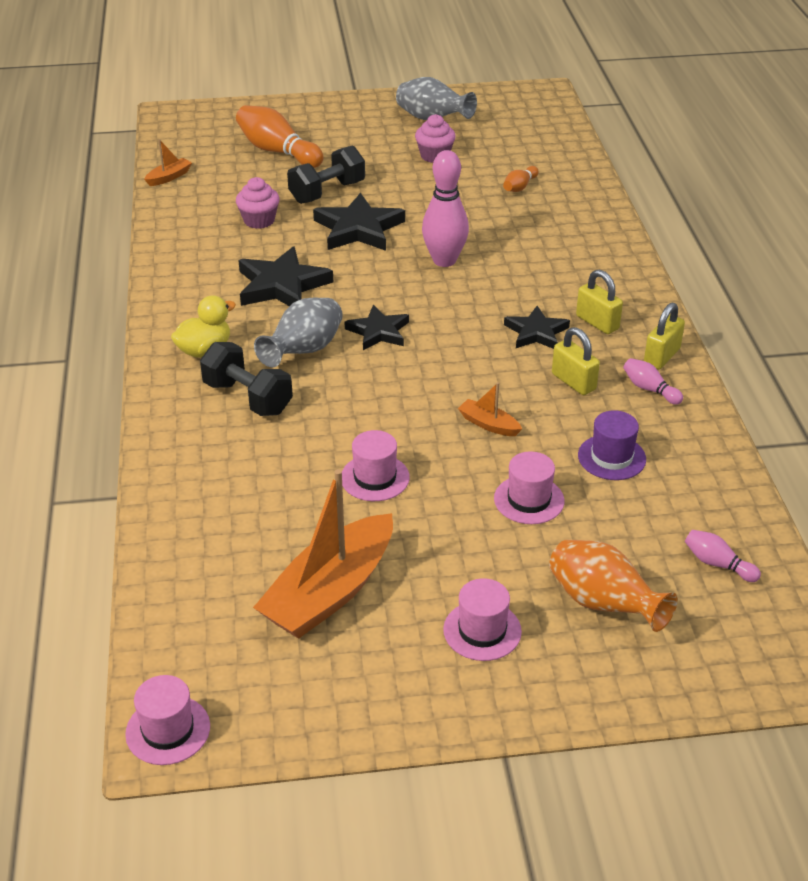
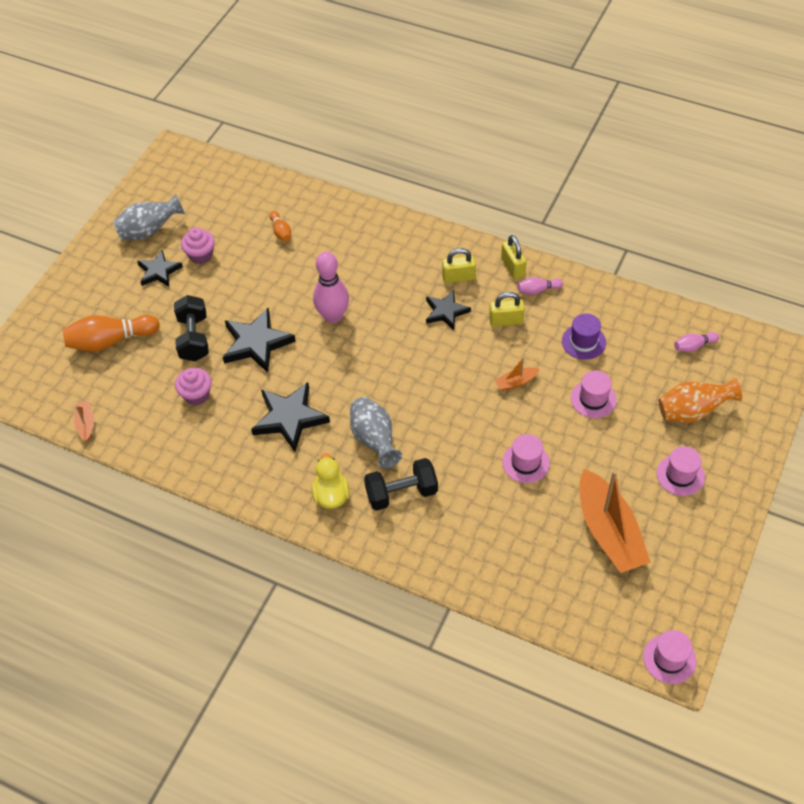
camera: 55 degrees left, 15 degrees up
black star [345,305,409,350] -> black star moved to [137,250,183,287]

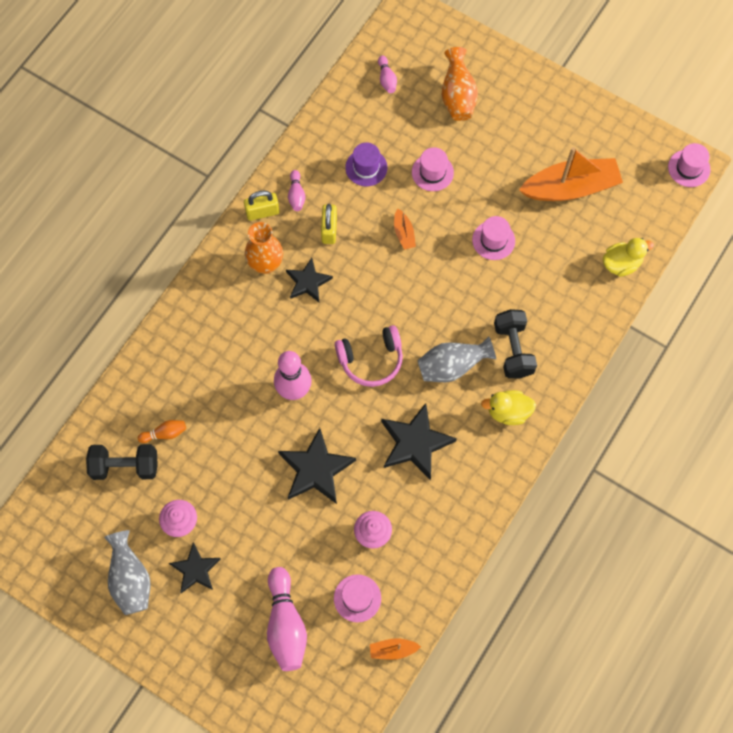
camera: 85 degrees left, 15 degrees up
orange bowling pin [62,315,160,351] -> pink bowling pin [267,567,307,671]
black dumbbell [174,295,209,361] -> black dumbbell moved to [86,444,158,480]
yellow padlock [442,248,476,283] -> orange vase [245,222,283,274]
pink hat [657,446,705,496] -> pink hat moved to [334,574,381,622]
none -> pink headphones [335,325,403,387]
none -> yellow duck [603,238,654,277]

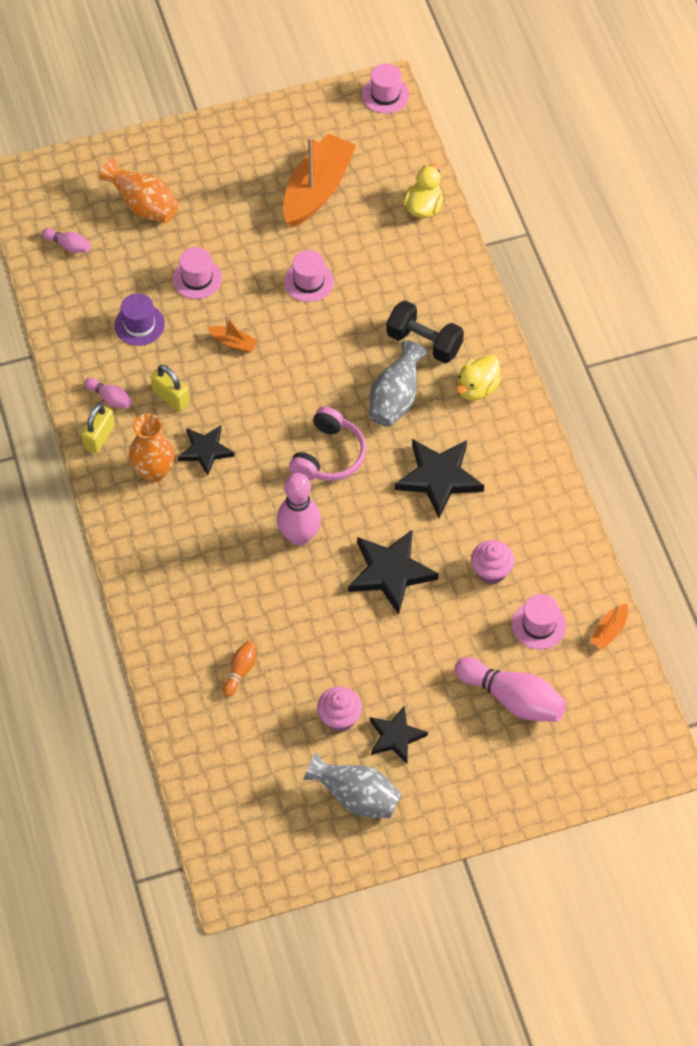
camera: 50 degrees left, 10 degrees down
black dumbbell [86,444,158,480] -> none

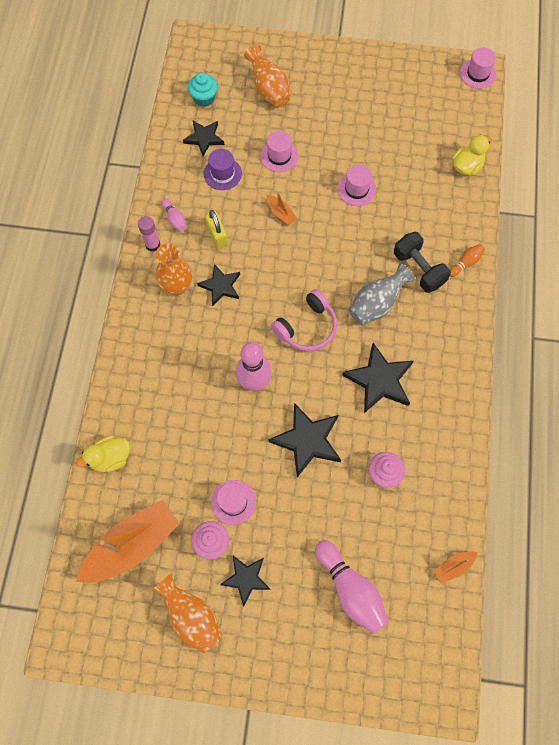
camera: 25 degrees right, 10 degrees up
pink bowling pin [42,228,91,253] -> turquoise cupcake [187,73,218,107]
yellow padlock [81,403,115,453] -> pink glue stick [138,216,160,252]
orange bowling pin [223,641,256,697] -> orange bowling pin moved to [450,244,485,277]
orange boat [283,133,356,228] -> orange boat moved to [76,500,180,583]
grey vase [303,753,401,818] -> orange vase [152,573,222,653]
yellow duck [456,354,501,401] -> yellow duck moved to [76,436,130,472]
pink hat [512,594,566,649] -> pink hat moved to [211,480,256,525]
none -> black star [183,121,224,156]

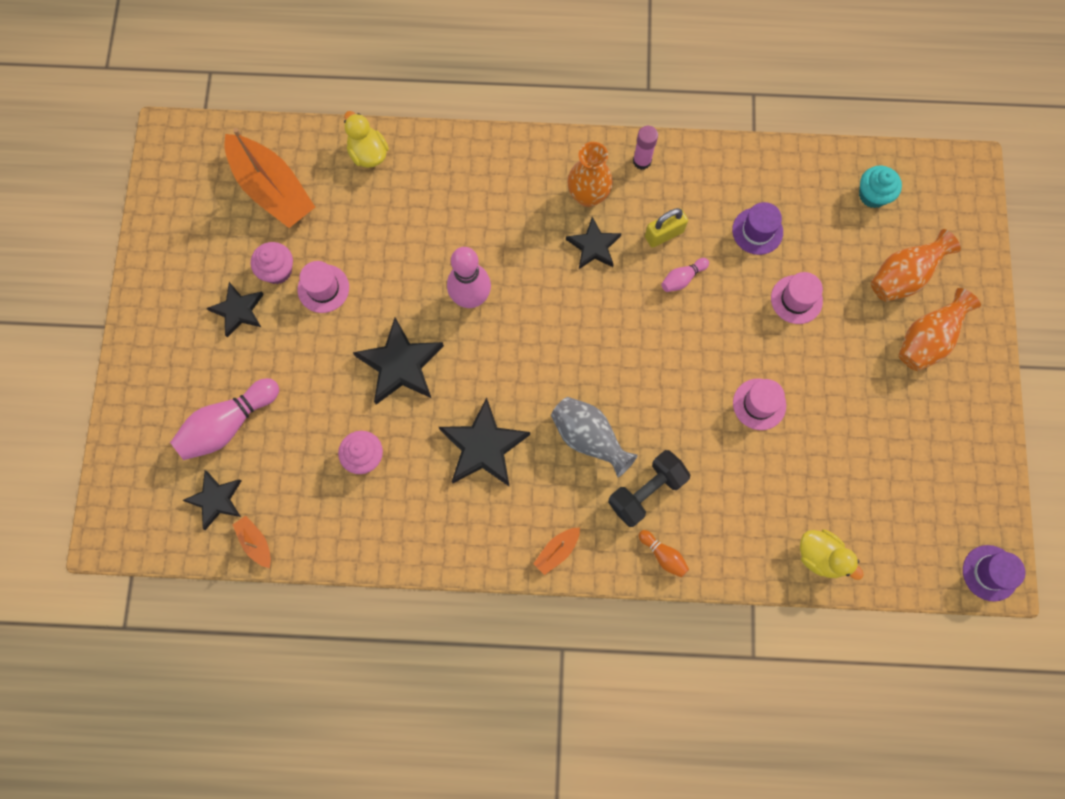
camera: 85 degrees right, 5 degrees up
orange vase [152,573,222,653] -> orange vase moved to [899,288,981,371]
pink bowling pin [162,198,186,232] -> pink bowling pin moved to [661,258,709,292]
black star [183,121,224,156] -> black star moved to [182,470,241,530]
orange boat [266,191,297,225] -> orange boat moved to [533,527,580,575]
pink headphones [271,289,337,352] -> none
pink hat [460,48,497,89] -> purple hat [963,545,1026,602]

